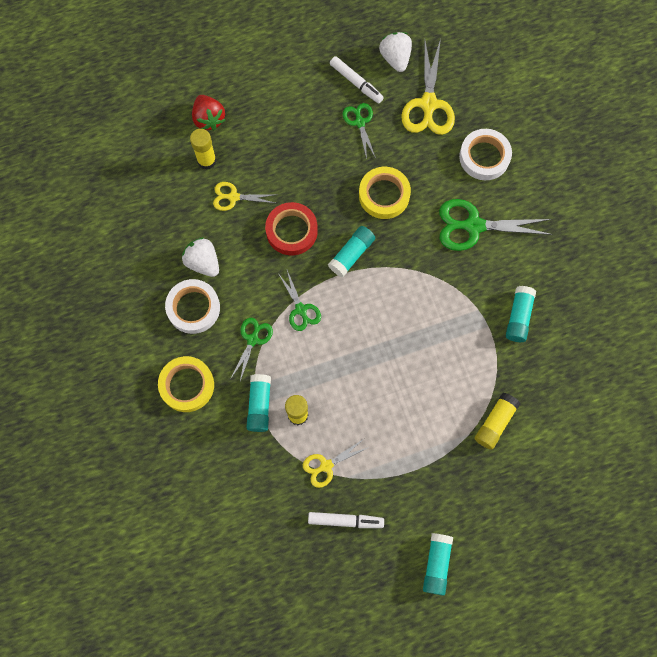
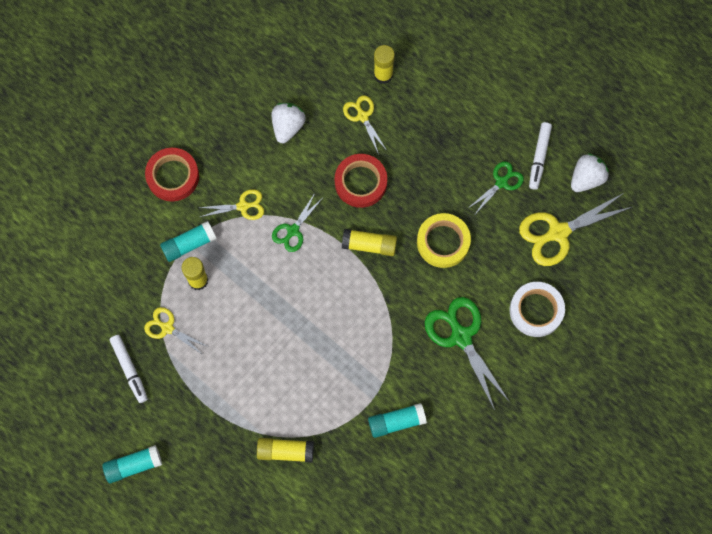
camera: 60 degrees right, 0 degrees up
yellow tape [158,356,214,412] -> red tape [145,148,199,201]
white tape [165,279,220,334] -> none
red strawberry [192,95,225,131] -> none
green scissors [231,318,273,381] -> yellow scissors [198,189,264,220]
turquoise glue stick [328,226,375,277] -> yellow glue stick [342,229,397,256]

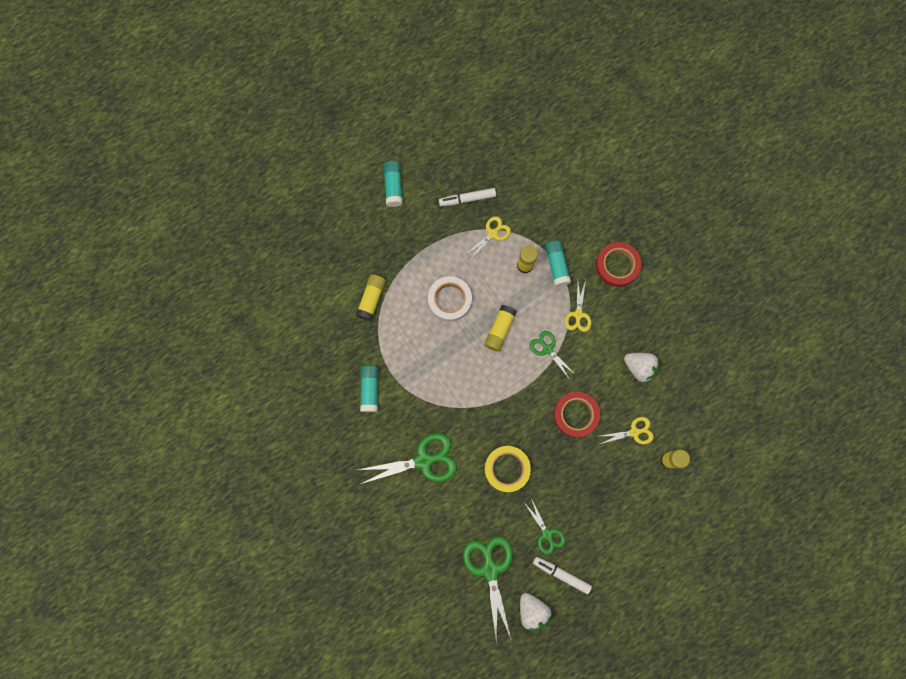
camera: 105 degrees right, 5 degrees up
yellow glue stick [342,229,397,256] -> yellow glue stick moved to [484,305,517,352]
white tape [510,282,565,337] -> white tape moved to [428,276,472,322]
yellow scissors [519,192,632,266] -> green scissors [463,536,512,643]

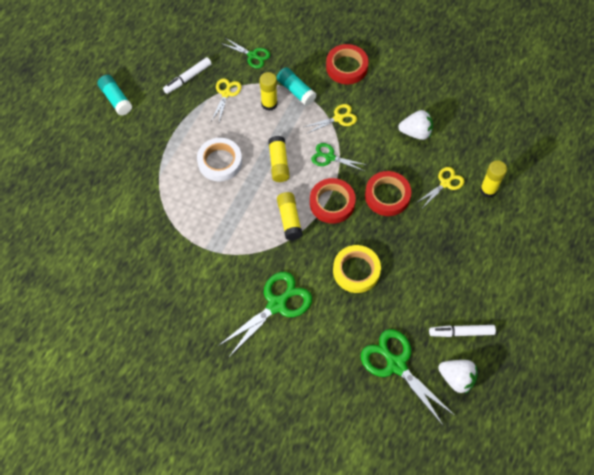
camera: 30 degrees left, 15 degrees down
yellow glue stick [356,274,386,321] -> yellow glue stick moved to [277,192,303,240]
turquoise glue stick [360,366,378,412] -> none
green scissors [525,498,565,555] -> green scissors moved to [221,38,270,68]
yellow scissors [565,280,591,332] -> yellow scissors turned 90 degrees counterclockwise [304,104,357,133]
none -> red tape [310,178,356,224]

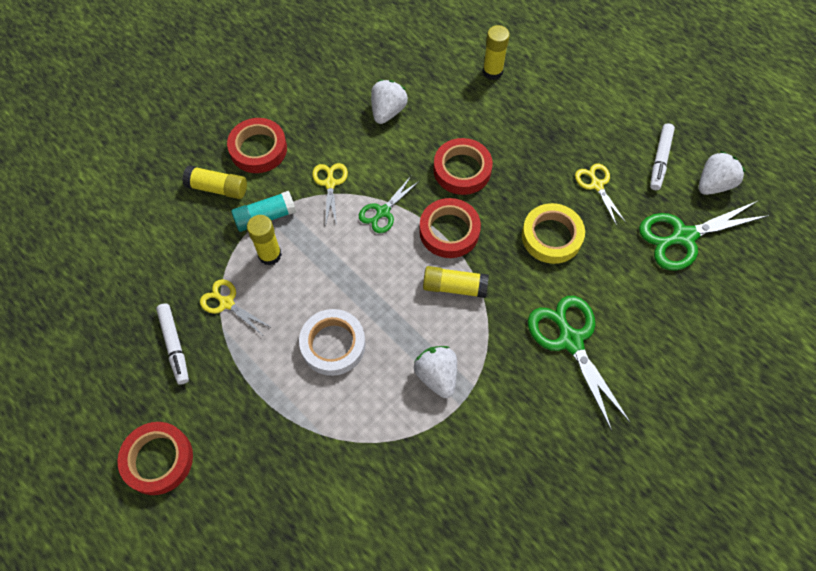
camera: 70 degrees left, 0 degrees up
turquoise glue stick [97,75,132,116] -> red tape [118,422,193,495]
green scissors [221,38,270,68] -> none
yellow glue stick [268,136,290,182] -> yellow glue stick moved to [182,165,247,199]
yellow scissors [416,167,464,207] -> yellow scissors moved to [575,164,627,226]
none -> white strawberry [414,346,457,398]

